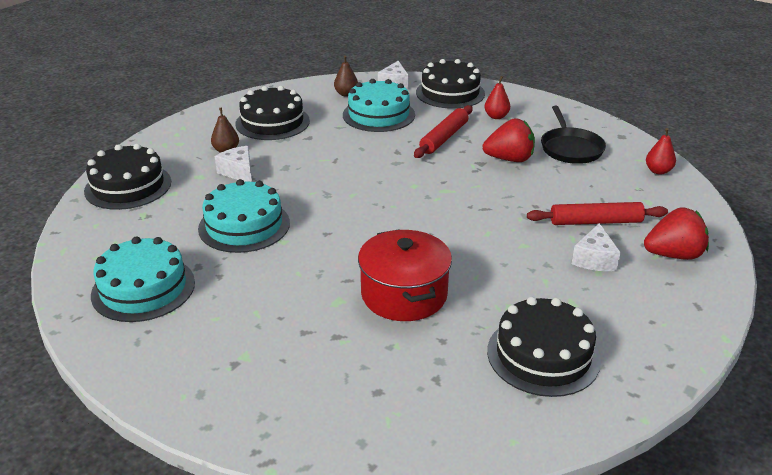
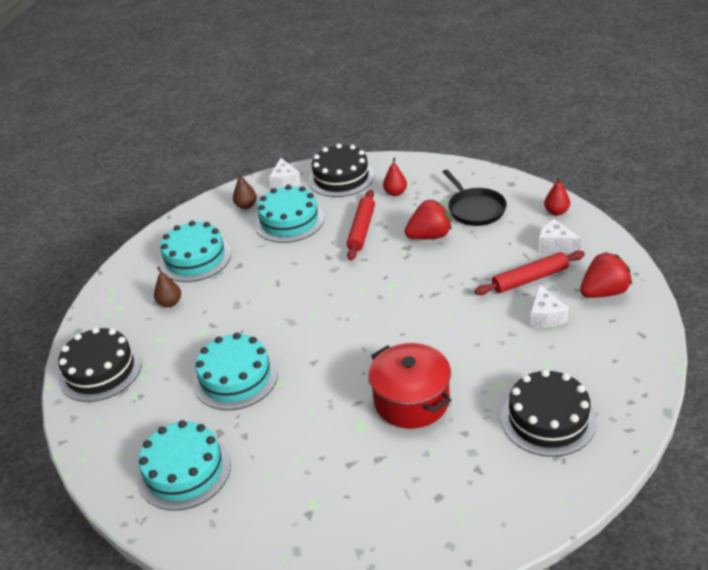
camera: 15 degrees left, 5 degrees up
white cheese [215,146,252,182] -> white cheese moved to [538,219,581,252]
black cake [235,86,310,140] -> turquoise cake [159,221,231,282]

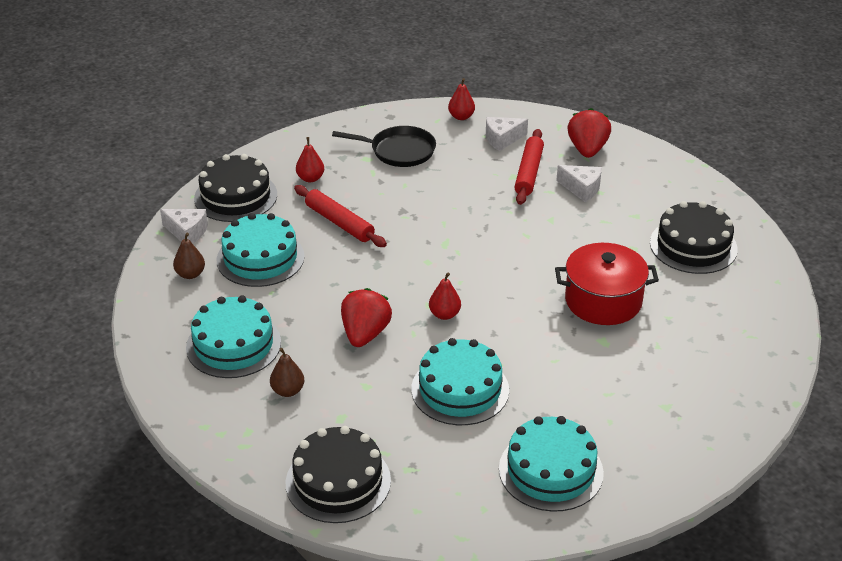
camera: 60 degrees left, 0 degrees up
red strawberry [405,200,452,239] -> red strawberry moved to [341,288,392,347]
none -> red pear [429,272,461,320]

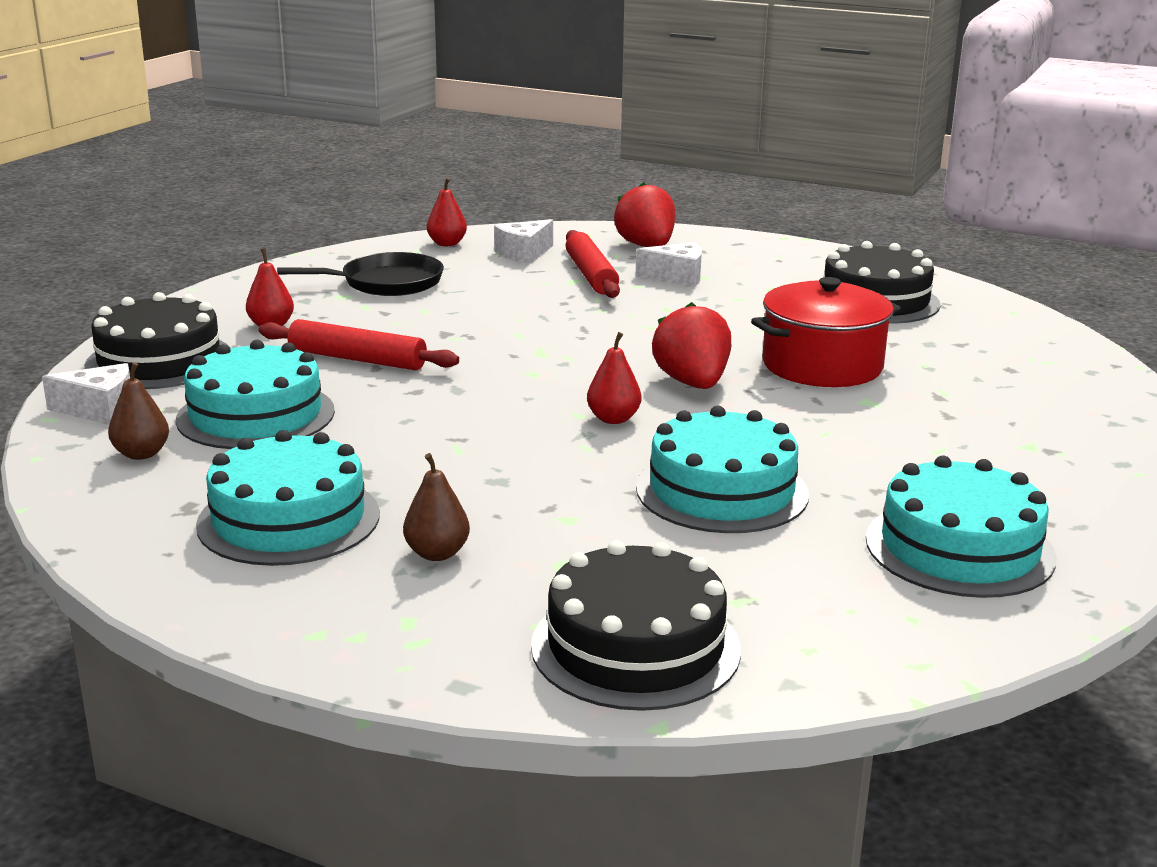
camera: 25 degrees left, 15 degrees down
red strawberry [341,288,392,347] -> red strawberry moved to [652,302,731,389]

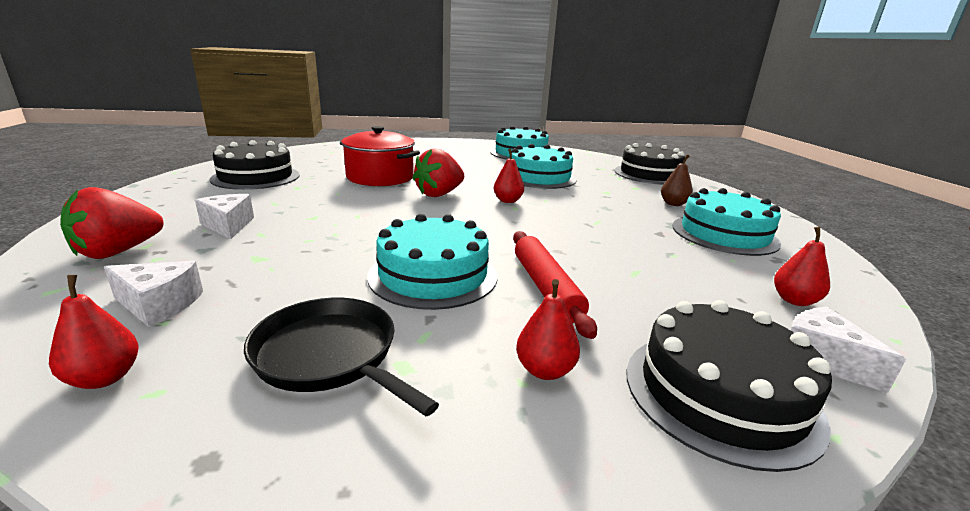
camera: 125 degrees left, 0 degrees up
brown pear [108,362,169,460] -> red pear [774,227,830,306]
turquoise cake [176,340,335,449] -> turquoise cake moved to [367,214,497,310]
red rolling pin [566,230,620,298] -> none

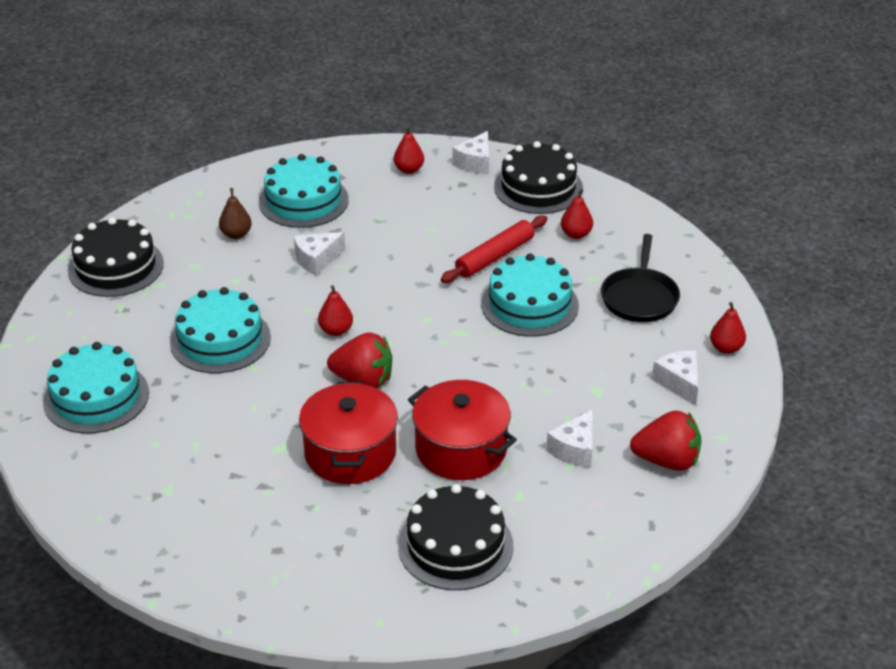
camera: 120 degrees left, 15 degrees up
none -> white cheese [294,232,345,276]
none -> red pot [408,380,517,480]

